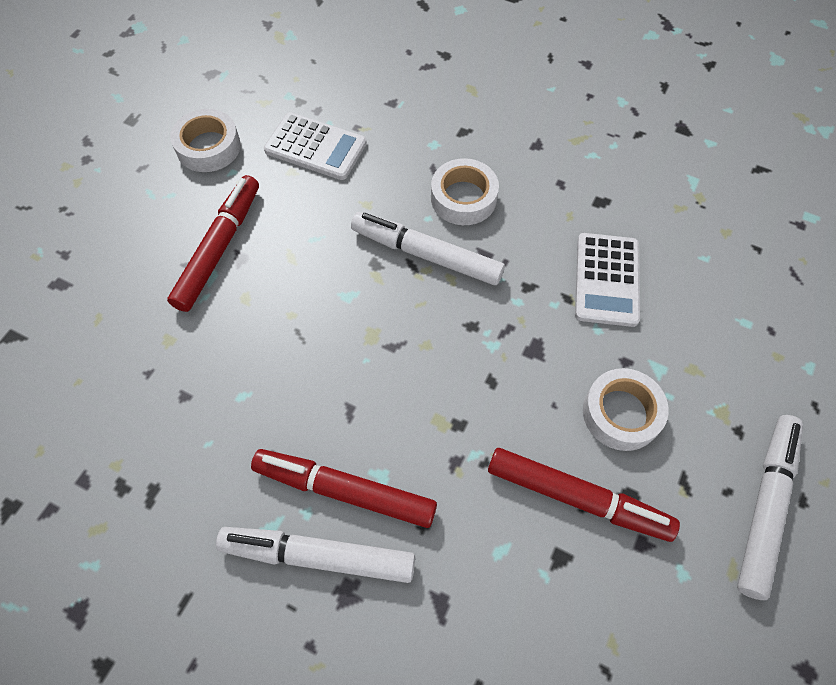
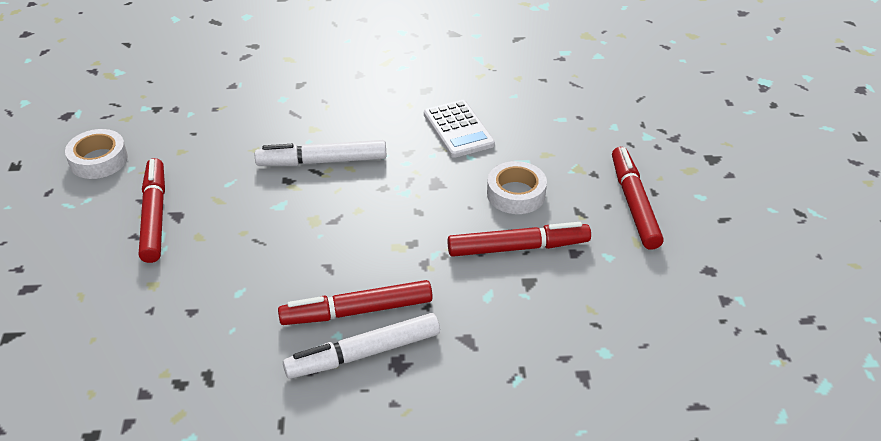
camera: 30 degrees left, 20 degrees down
white calculator [264,112,367,180] -> none
white tape [431,158,499,225] -> none
white marker [737,415,803,600] -> red marker [612,147,663,250]

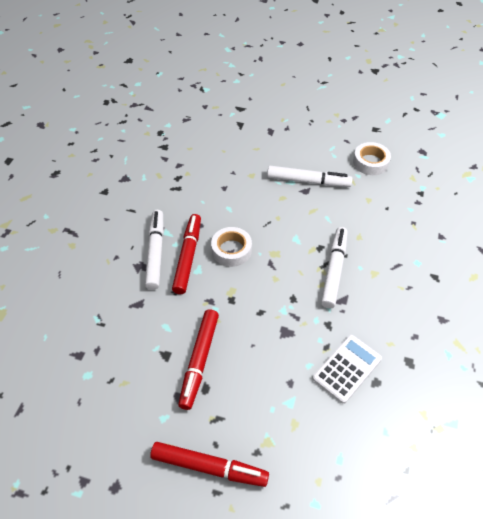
camera: 110 degrees right, 10 degrees up
red marker [139,158,165,263] -> white marker [267,166,353,187]
white calculator [424,100,495,158] -> white calculator turned 135 degrees clockwise [313,335,382,404]
white tape [487,161,547,214] -> white tape moved to [211,227,252,267]

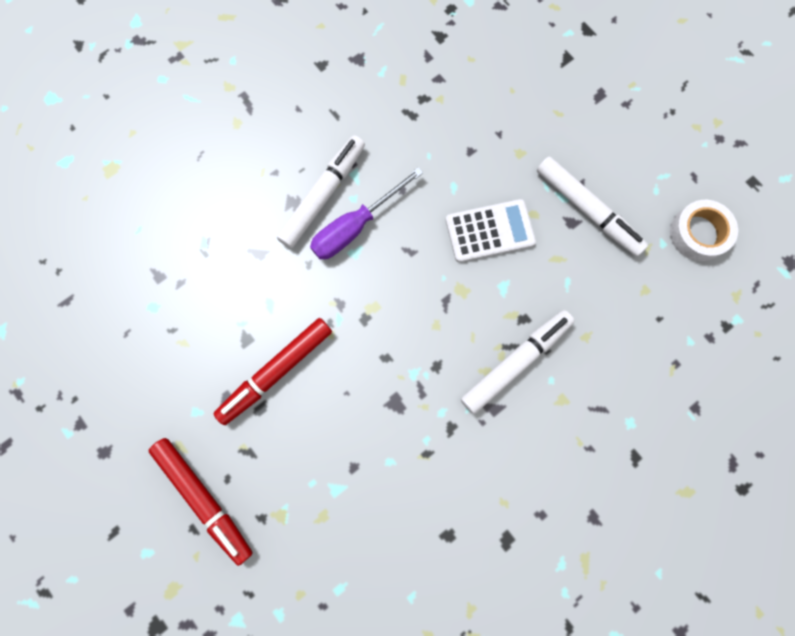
camera: 35 degrees right, 25 degrees up
red marker [172,214,201,294] -> purple screwdriver [310,167,423,259]
white tape [211,227,252,267] -> none
white calculator [313,335,382,404] -> white calculator moved to [445,199,536,262]

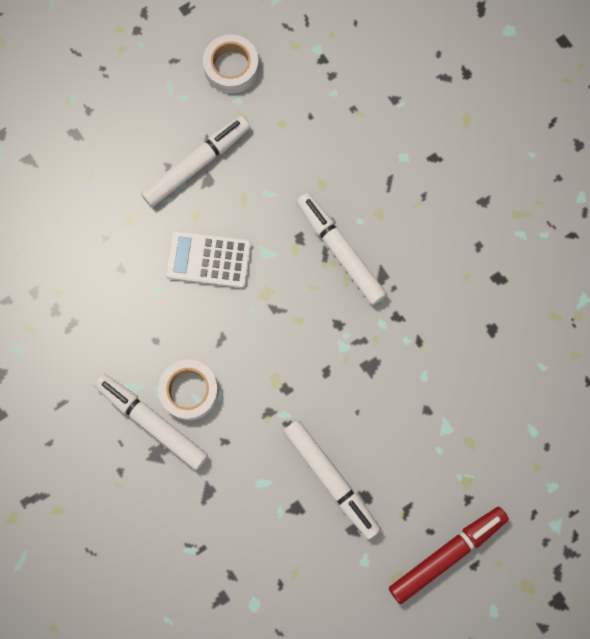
camera: 85 degrees left, 0 degrees up
red marker [214,318,332,425] -> white marker [283,420,381,540]
purple screwdriver [310,167,423,259] -> white tape [158,360,219,420]
white calculator [445,199,536,262] -> white calculator turned 75 degrees counterclockwise [165,230,252,288]

